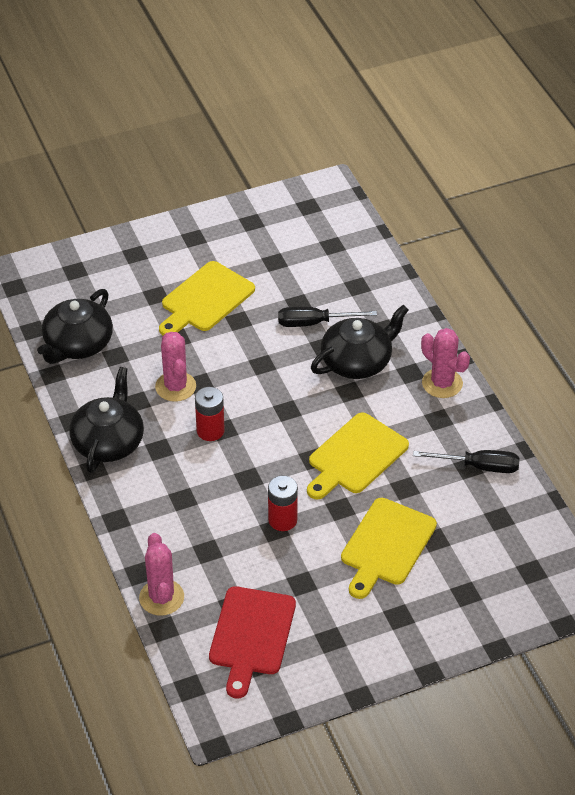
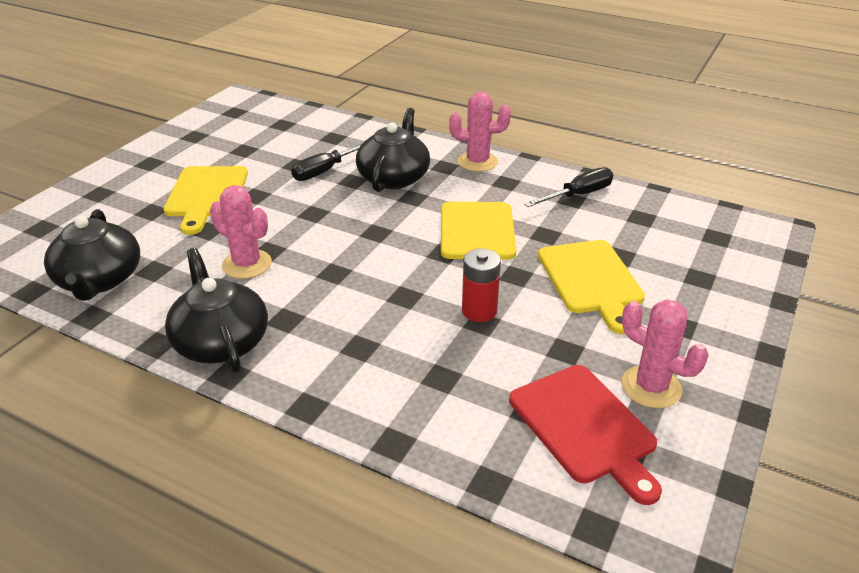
camera: 40 degrees left, 10 degrees down
pink cactus [139,533,184,616] -> pink cactus moved to [621,299,709,408]
red battery [195,387,225,441] -> none

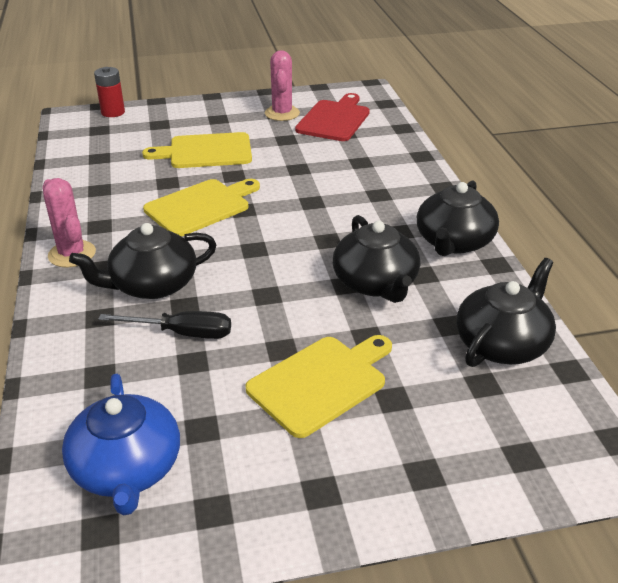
camera: 130 degrees left, 0 degrees up
pink cactus [210,185,272,279] -> black teapot [333,215,420,303]
red battery [462,248,501,322] -> red battery moved to [94,67,125,117]
black screwdriver [524,167,613,207] -> none
yellow cutting board [538,240,645,334] -> yellow cutting board turned 135 degrees counterclockwise [142,132,252,168]
none -> blue teapot [62,374,180,515]

